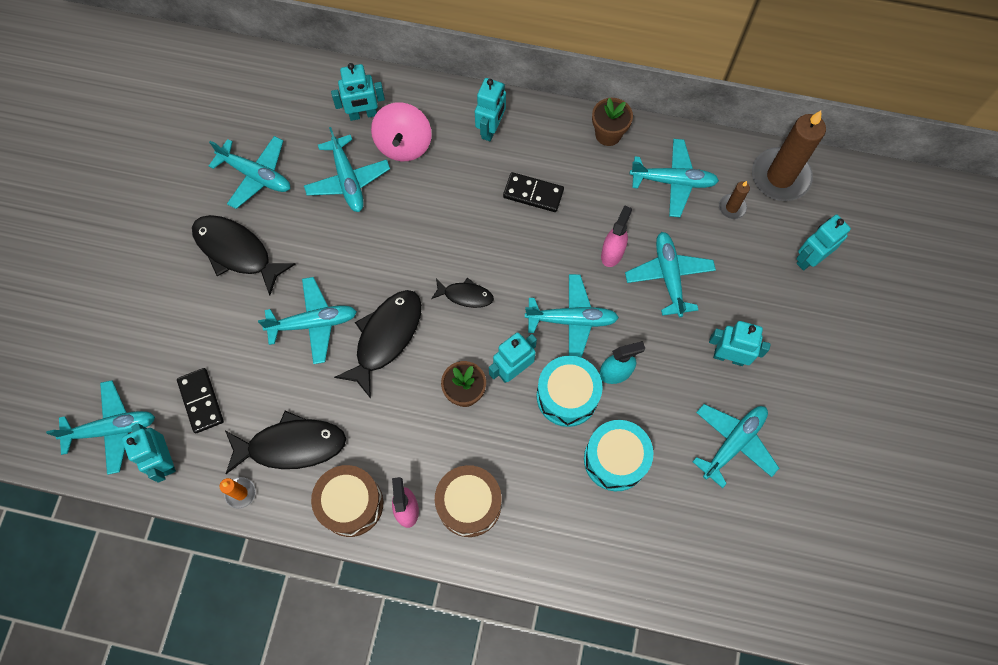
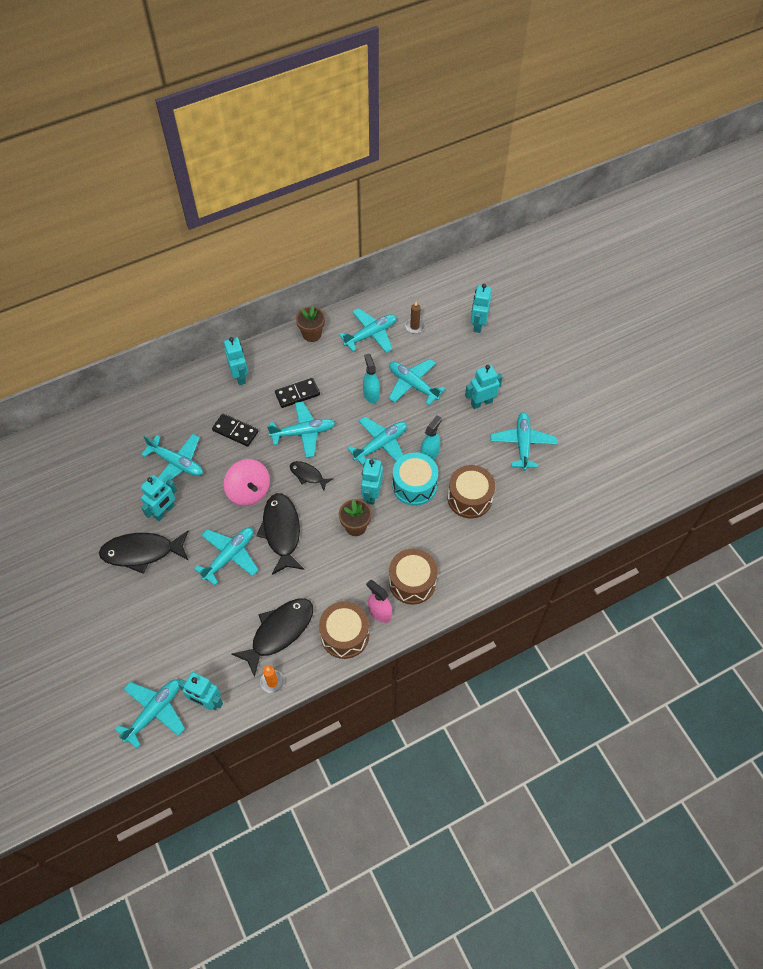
camera: 40 degrees left, 10 degrees down
black domino [177,368,224,433] -> black domino moved to [212,413,258,447]
turquoise plane [209,136,290,209] -> turquoise plane moved to [267,401,335,458]
turquoise robot [331,63,385,121] -> turquoise robot moved to [141,475,177,521]
pink spinning top [371,102,432,161] -> pink spinning top moved to [224,459,270,506]
black fish [431,278,494,308] -> black fish turned 120 degrees counterclockwise [290,461,333,490]
turquoise drum [584,420,653,492] -> brown drum [448,465,495,518]
pink spray bottle [601,205,632,267] -> turquoise spray bottle [363,354,380,403]
brown candle [752,111,826,201] -> none

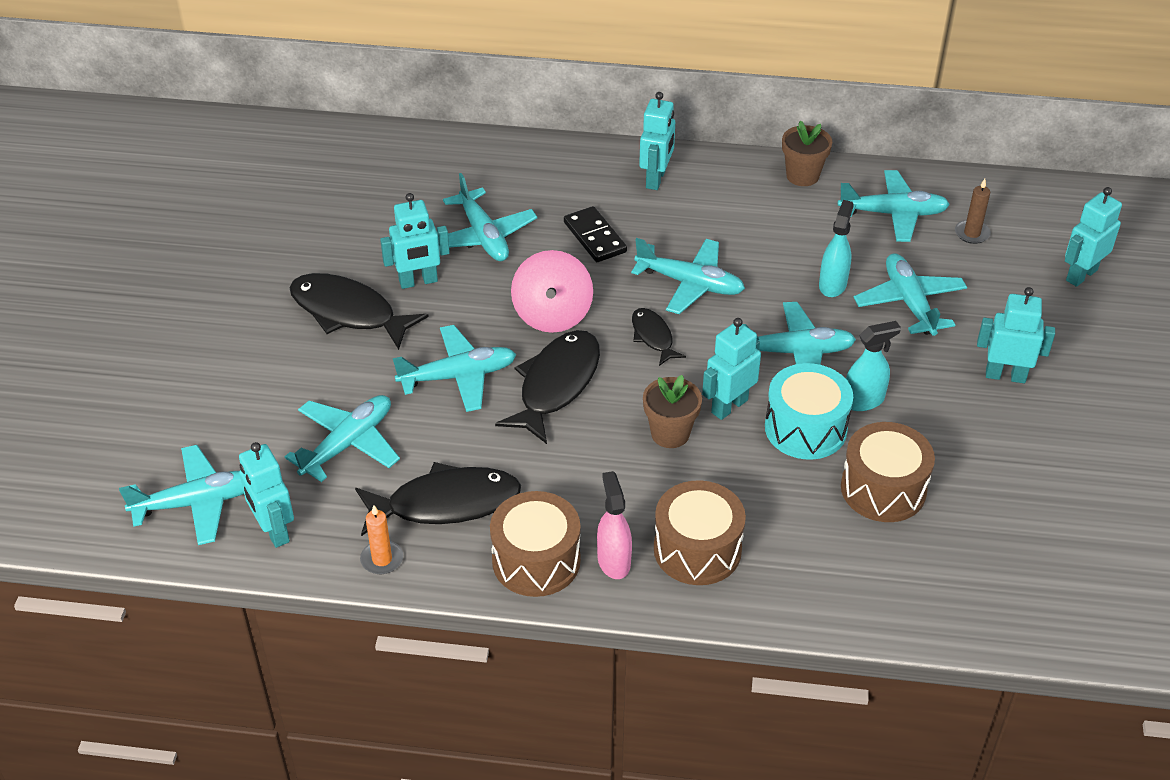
camera: 35 degrees right, 15 degrees down
black domino [275,378,320,408] -> none
turquoise plane [491,412,557,471] -> turquoise plane moved to [285,395,400,482]

